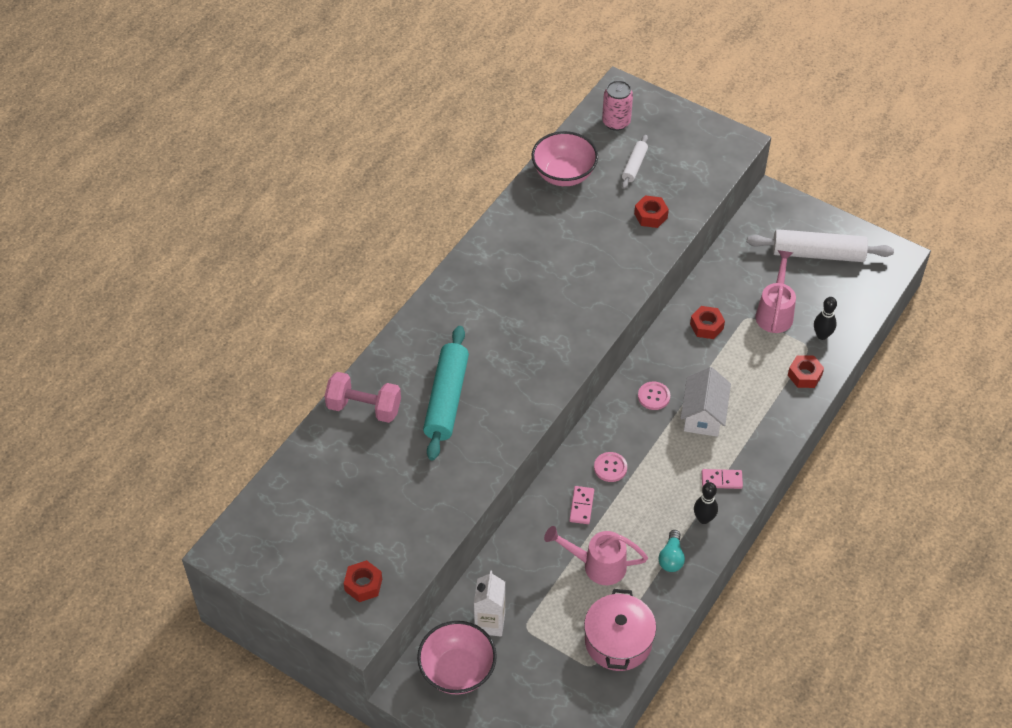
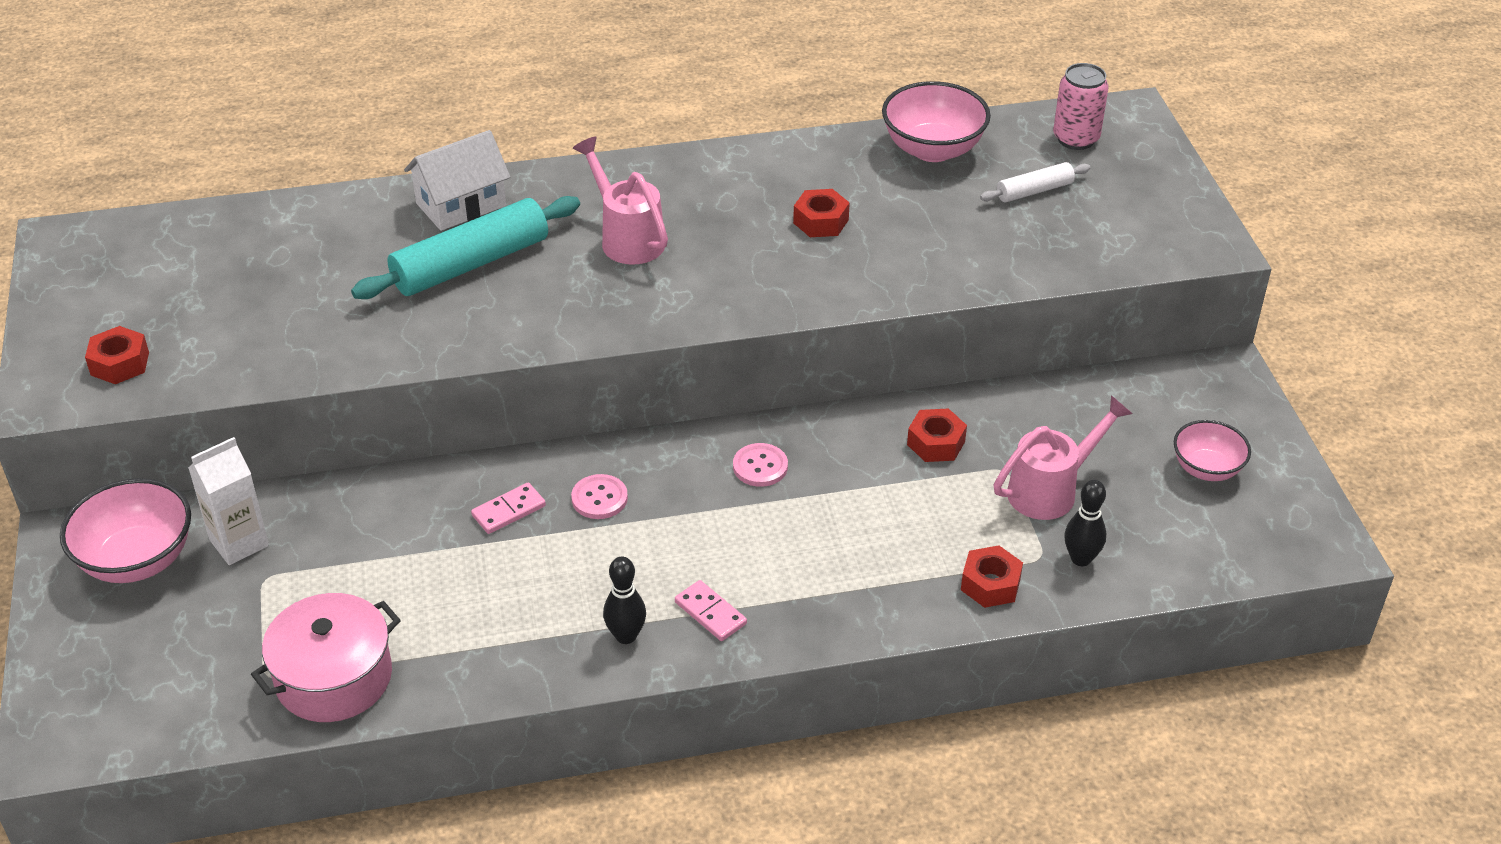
camera: 45 degrees right, 10 degrees down
pink dumbbell [325,372,401,423] -> none
pink watering can [544,526,648,585] -> pink watering can moved to [573,136,668,265]
red nut [634,195,669,228] -> red nut moved to [793,189,850,237]
turquoise light bulb [659,530,685,572] -> none
white house [681,367,731,437] -> white house moved to [404,130,510,231]
white rolling pin [747,229,894,262] -> pink bowl [1174,420,1251,481]

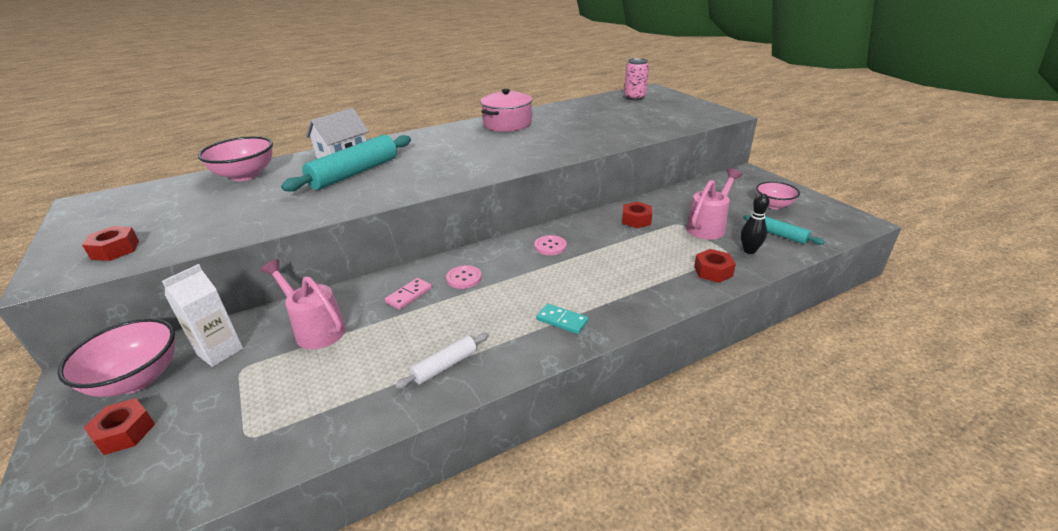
camera: 15 degrees left, 10 degrees down
pink pot [251,593,401,722] -> pink pot moved to [480,89,532,132]
pink watering can [573,136,668,265] -> pink watering can moved to [261,259,346,349]
black bowling pin [603,557,646,644] -> none
pink domino [675,580,747,641] -> turquoise domino [536,304,588,334]
red nut [793,189,850,237] -> red nut moved to [84,398,155,455]
pink bowl [882,81,991,162] -> pink bowl moved to [198,136,273,181]
white rolling pin [980,162,1091,202] -> white rolling pin moved to [395,333,489,389]
none -> turquoise rolling pin [743,215,825,245]

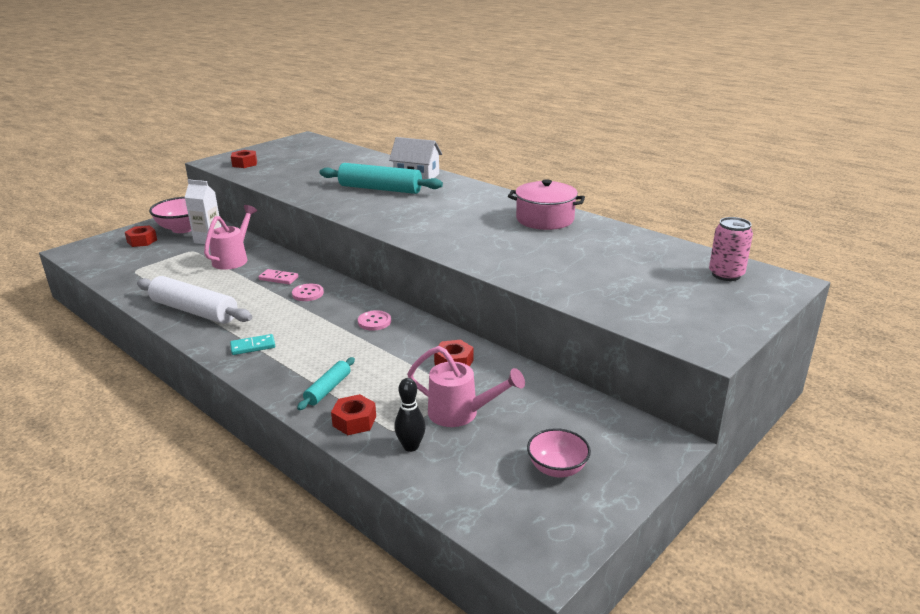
camera: 70 degrees right, 5 degrees down
pink bowl [198,136,273,181] -> none
white rolling pin [395,333,489,389] -> white rolling pin [137,276,252,324], size x1.94
turquoise domino [536,304,588,334] -> turquoise domino turned 60 degrees clockwise [230,334,275,355]
turquoise rolling pin [743,215,825,245] -> turquoise rolling pin moved to [297,357,355,410]

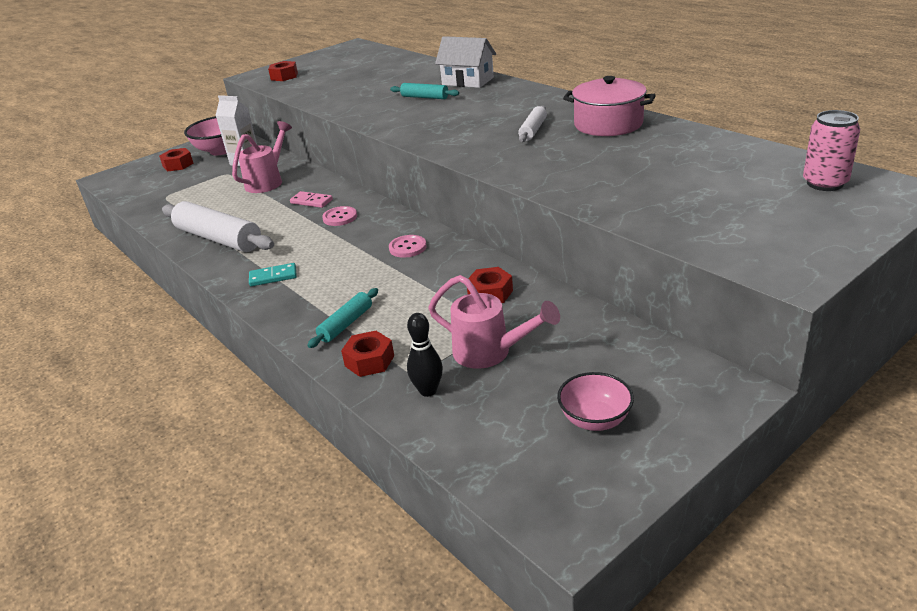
camera: 10 degrees right, 5 degrees up
turquoise rolling pin [319,163,443,194] -> turquoise rolling pin [390,83,459,99], size x0.52
none -> white rolling pin [518,106,547,142]

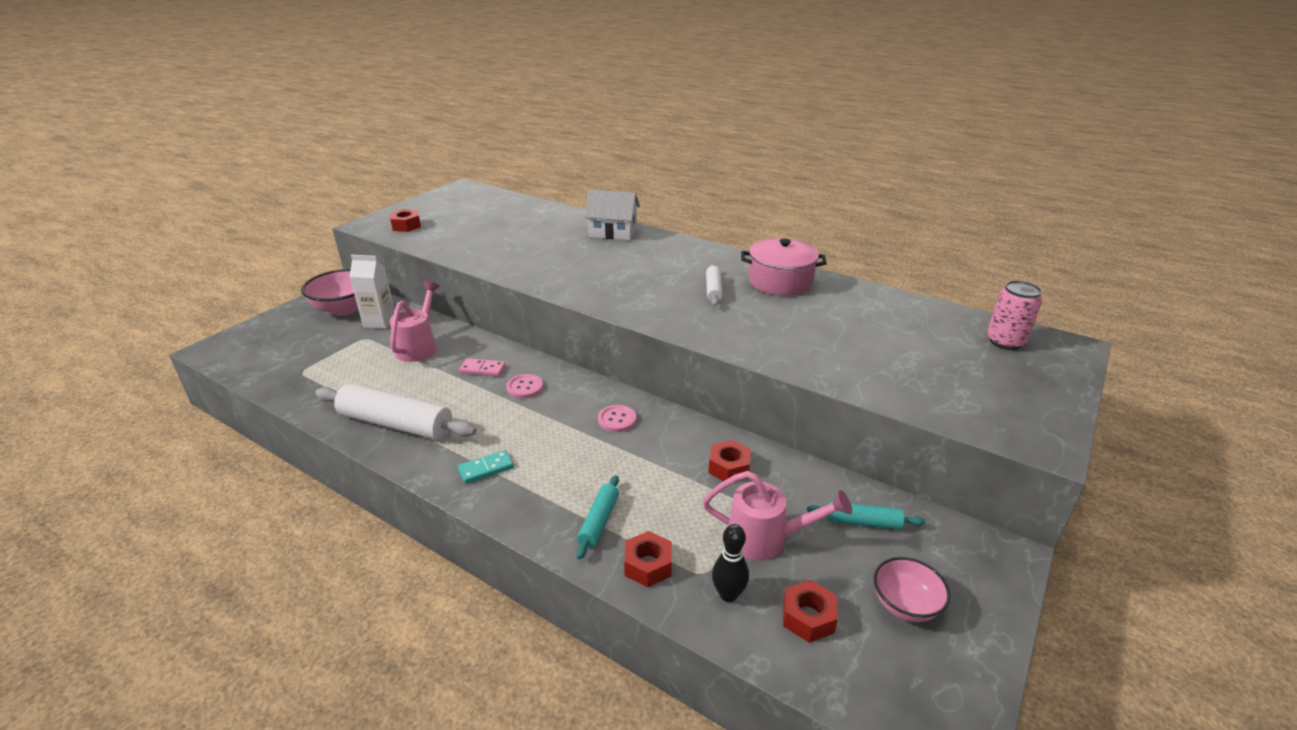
camera: 20 degrees left, 0 degrees up
red nut [159,148,193,172] -> red nut moved to [783,580,838,643]
turquoise rolling pin [390,83,459,99] -> turquoise rolling pin moved to [807,501,925,530]

